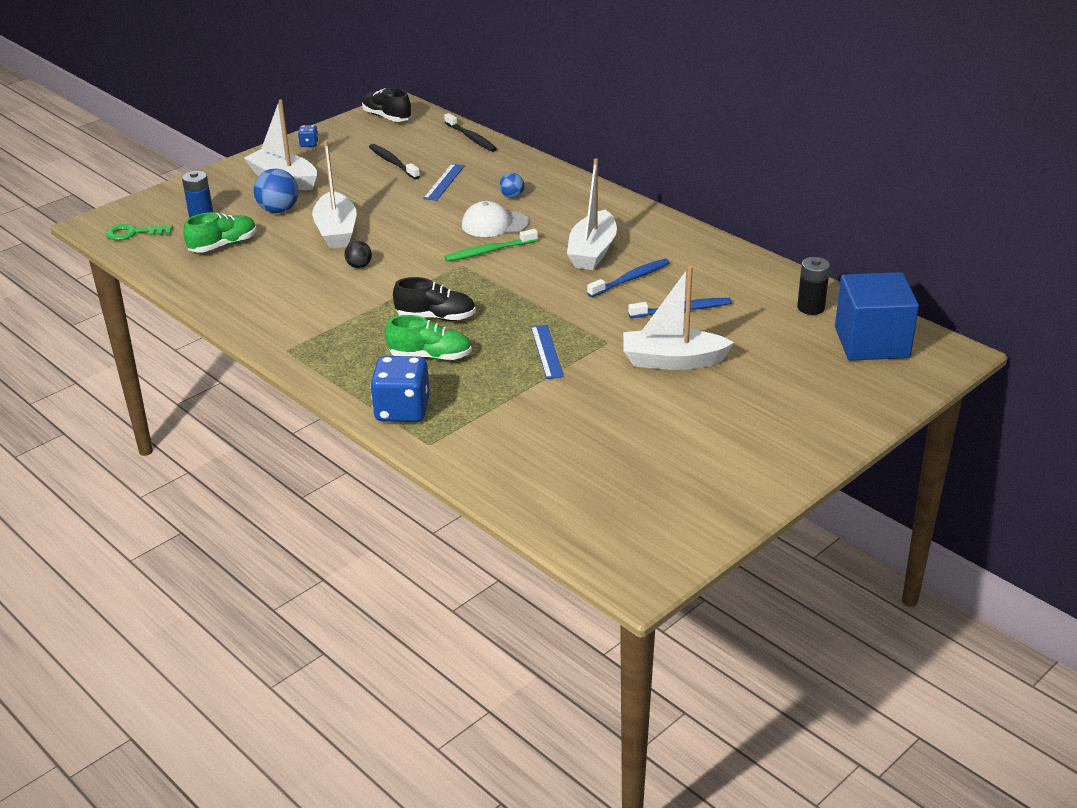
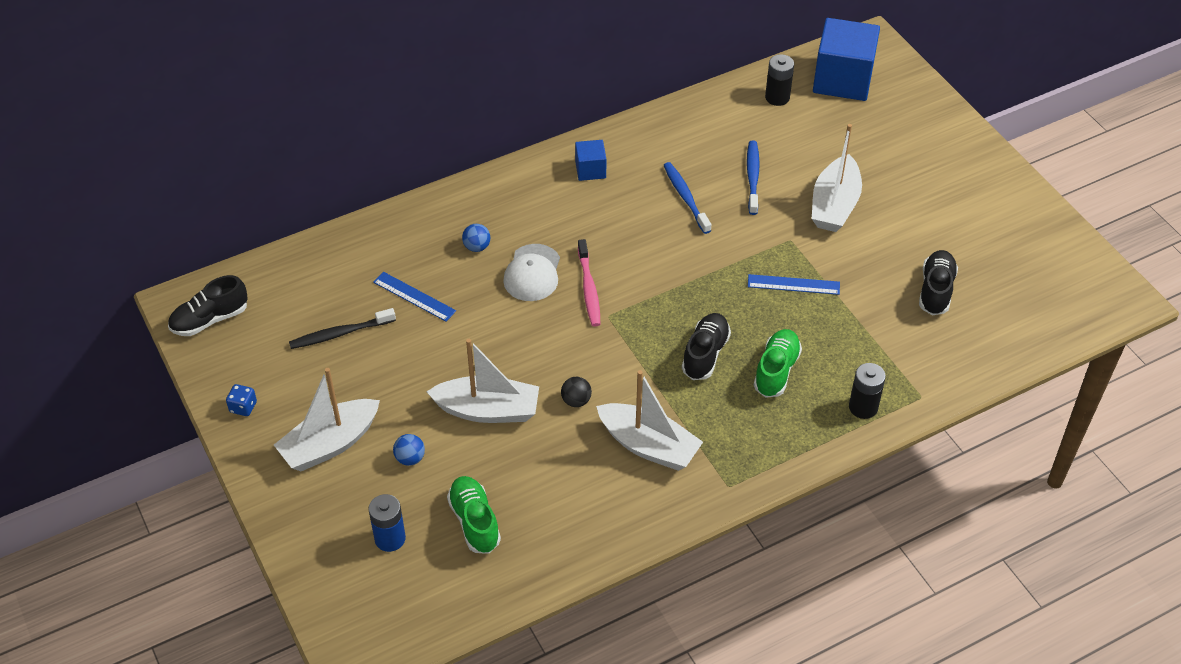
camera: 75 degrees left, 15 degrees up
green key [106,224,173,240] -> none
blue ball [254,168,298,213] -> blue ball [393,434,425,466], size x0.58
blue dice [370,356,430,422] -> black battery [849,363,886,419]
black toothbrush [444,113,497,152] -> none
green toothbrush [445,229,538,262] -> pink toothbrush [578,239,600,327]
white boat [567,158,617,270] -> white boat moved to [596,370,703,471]
none -> blue cube [575,140,606,181]
none -> black shoe [919,250,958,315]

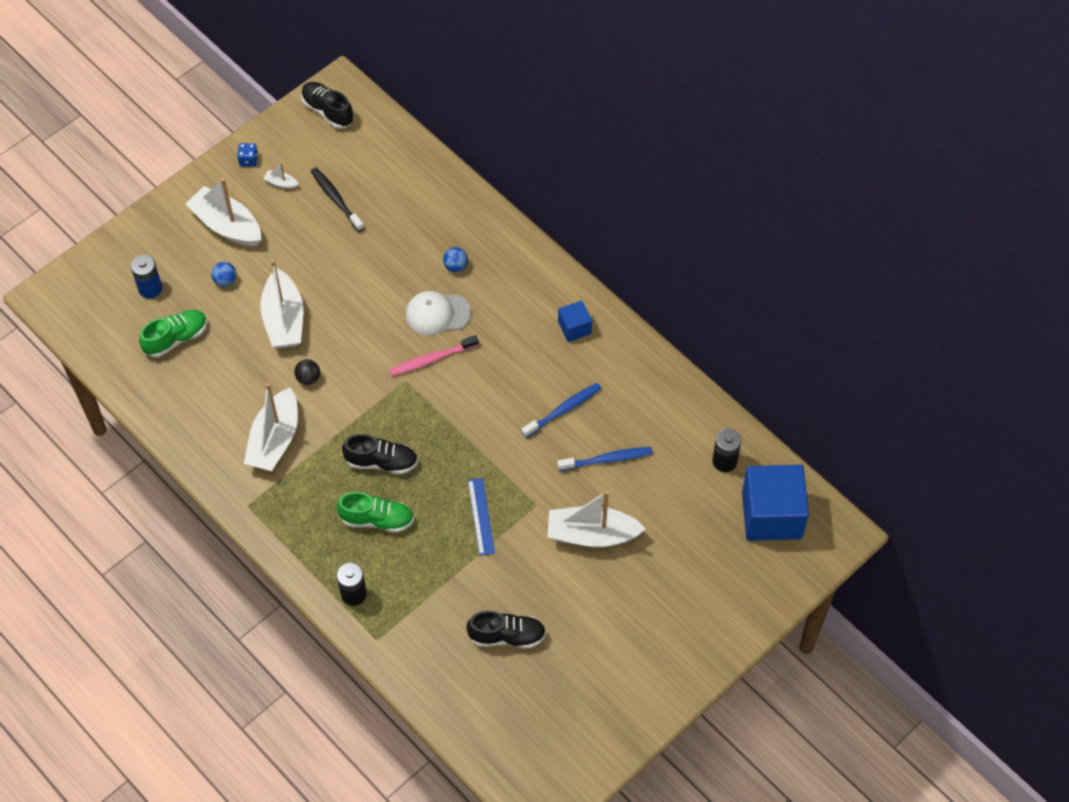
camera: 75 degrees right, 10 degrees up
blue ruler [373,272,456,321] -> none
none -> white boat [263,163,299,189]

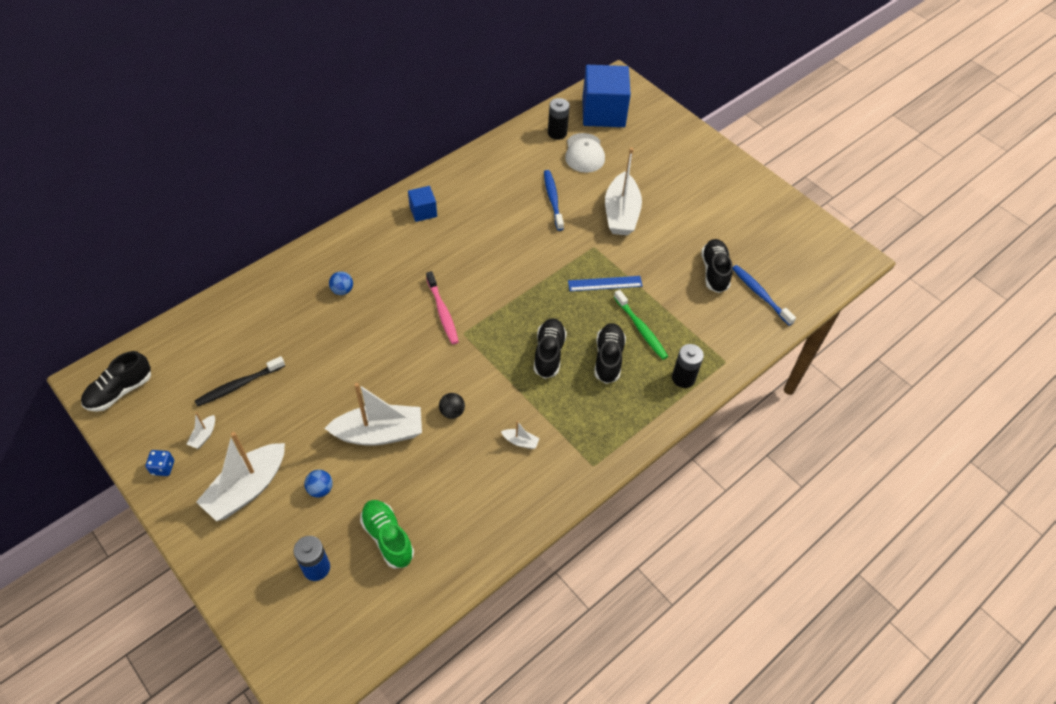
camera: 90 degrees left, 5 degrees down
white boat [244,383,298,471] -> white boat [501,421,540,449], size x0.41
green shoe [337,492,414,533] -> black shoe [594,323,626,384]
white cap [406,291,471,335] -> white cap moved to [565,133,605,173]
blue toothbrush [521,383,601,438] -> blue toothbrush moved to [733,265,796,326]
none -> green toothbrush [614,290,668,360]

